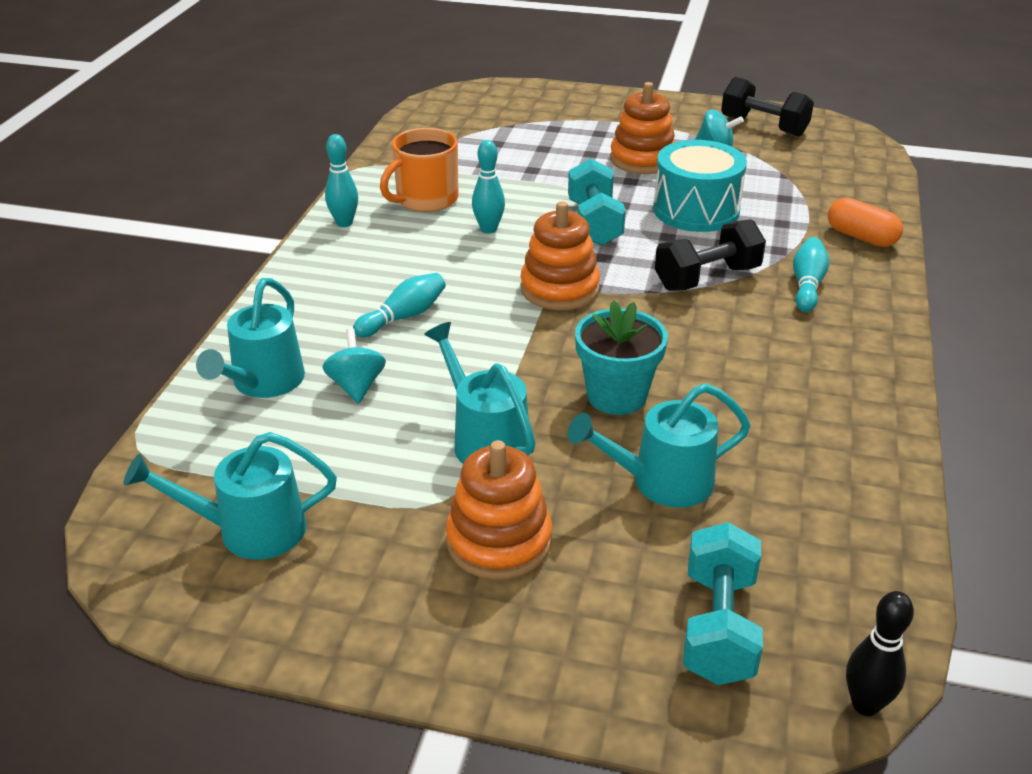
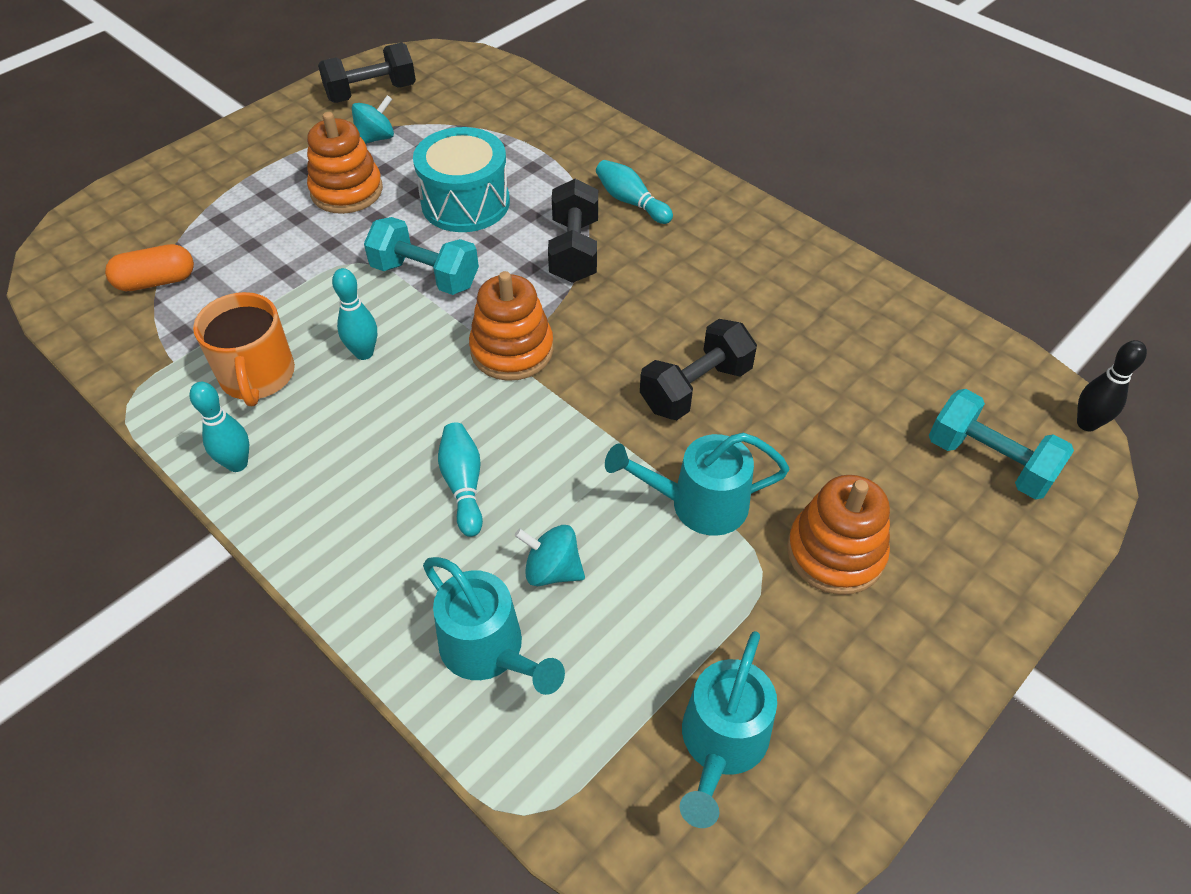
camera: 60 degrees left, 15 degrees up
turquoise watering can [568,383,751,508] -> none
turquoise flower pot [575,300,668,415] -> black dumbbell [640,319,757,420]
orange capsule [828,197,903,247] -> orange capsule moved to [105,244,194,291]

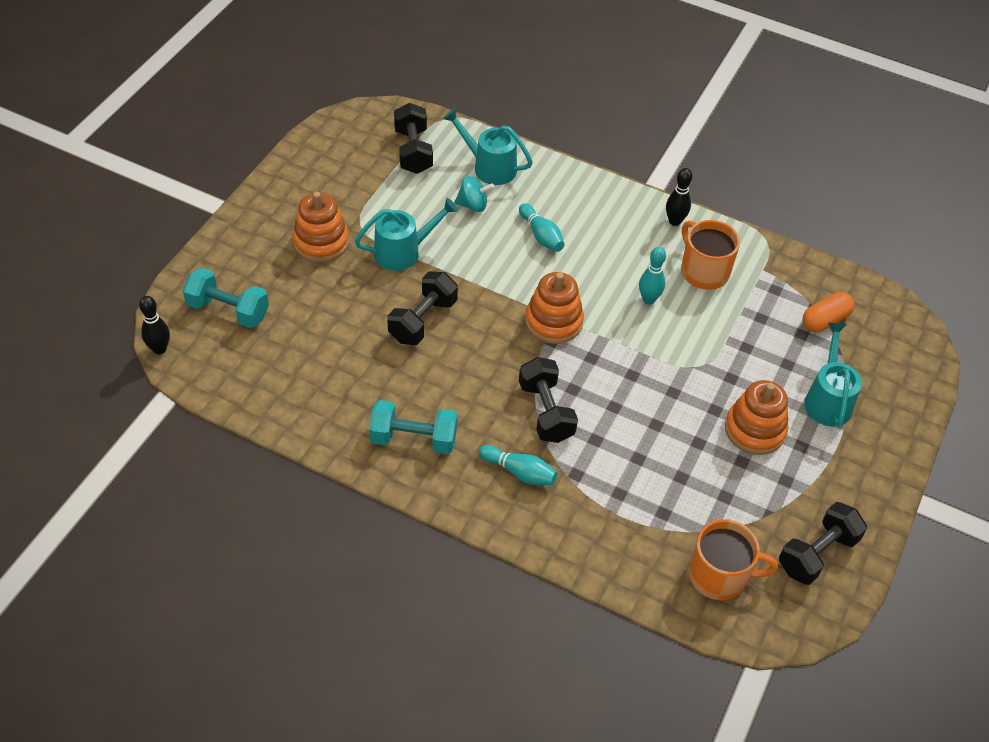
camera: 160 degrees right, 0 degrees up
turquoise bowling pin [189,382,249,472] -> black bowling pin [666,168,692,226]
turquoise spinning top [352,95,394,144] -> none
turquoise dumbbell [364,217,479,295] -> turquoise dumbbell moved to [369,400,458,454]
turquoise drum [413,127,510,232] -> none
turquoise watering can [680,631,777,828] -> turquoise watering can moved to [804,323,862,427]
none -> black dumbbell [394,103,433,174]
none -> orange mug [689,519,778,600]

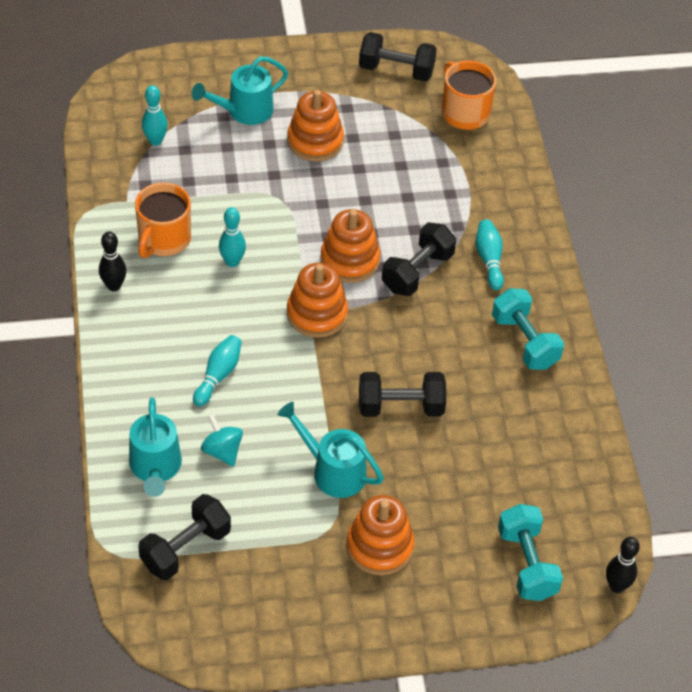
camera: 125 degrees left, 0 degrees up
orange capsule [803,292,855,332] -> turquoise bowling pin [142,85,168,146]
none -> orange stacking toy [320,209,380,283]

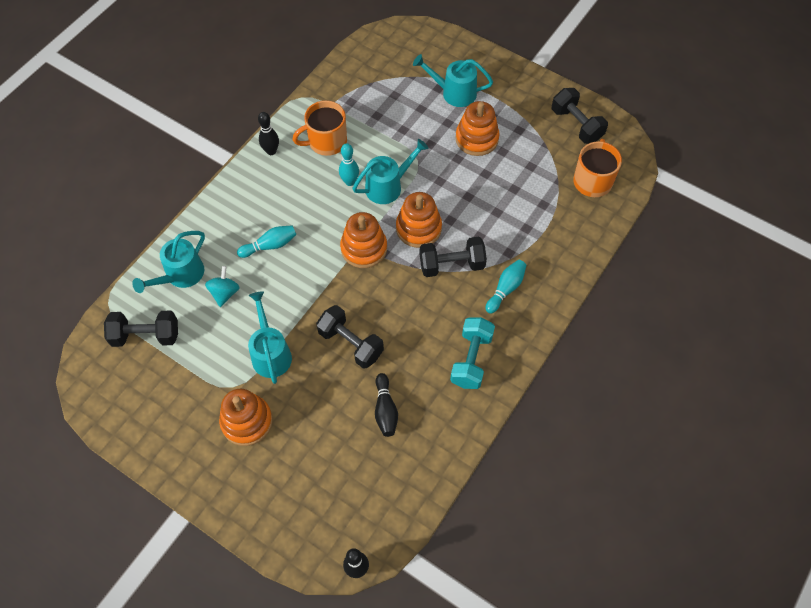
camera: 45 degrees right, 10 degrees up
turquoise bowling pin [142,85,168,146] -> none
turquoise dumbbell [498,504,563,601] -> none
none -> turquoise watering can [353,139,429,204]
none -> black bowling pin [375,373,398,437]

